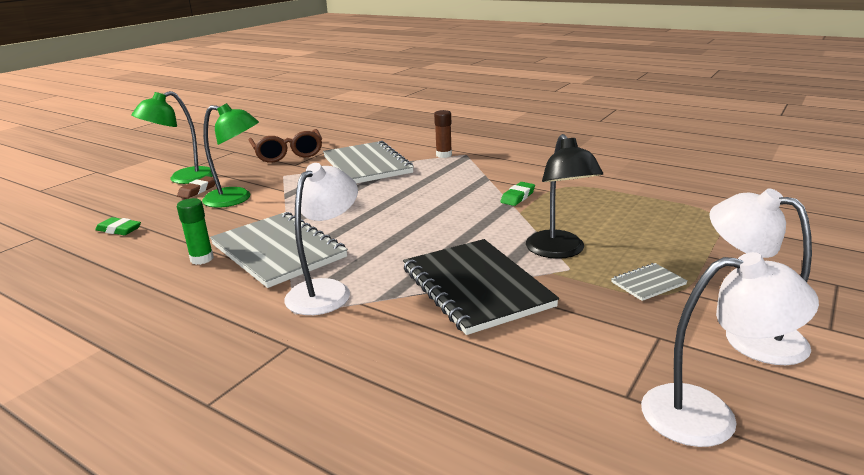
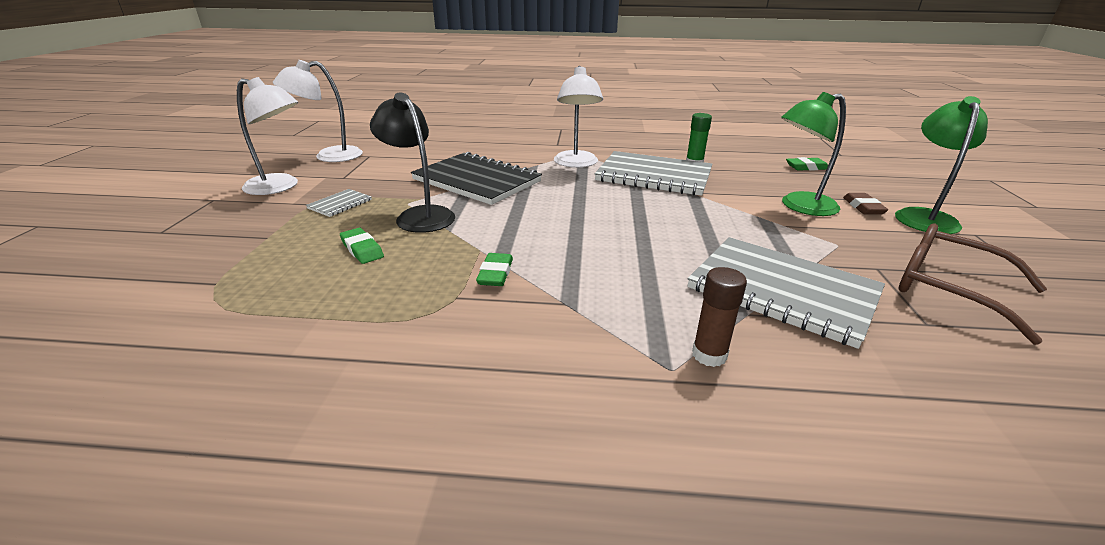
camera: 150 degrees right, 5 degrees up
none -> green eraser [340,228,384,264]

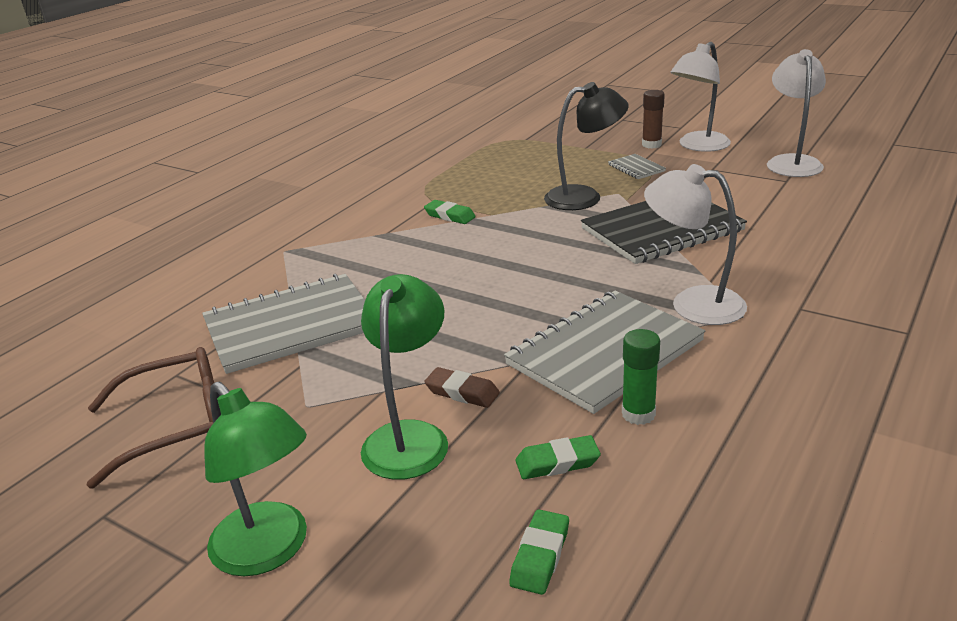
camera: 120 degrees right, 0 degrees up
green eraser [340,228,384,264] -> green eraser moved to [515,435,601,479]
brown glue stick [692,267,747,367] -> brown glue stick moved to [642,90,665,149]
brown eraser [843,193,888,215] -> brown eraser moved to [424,367,500,408]

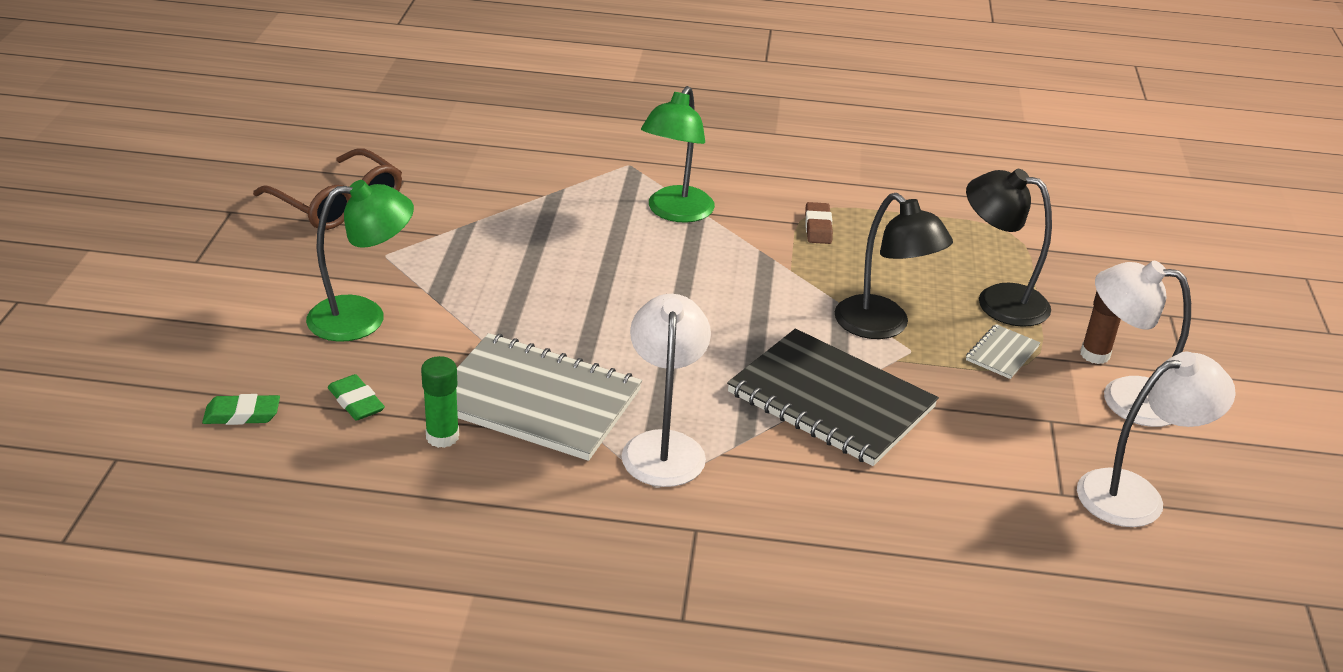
camera: 60 degrees right, 5 degrees up
grey notebook [202,274,365,374] -> none
green lamp [204,382,307,577] -> green lamp moved to [641,86,715,223]
green eraser [424,200,476,224] -> none
brown eraser [424,367,500,408] -> brown eraser moved to [805,202,833,244]
none -> black lamp [966,169,1052,327]

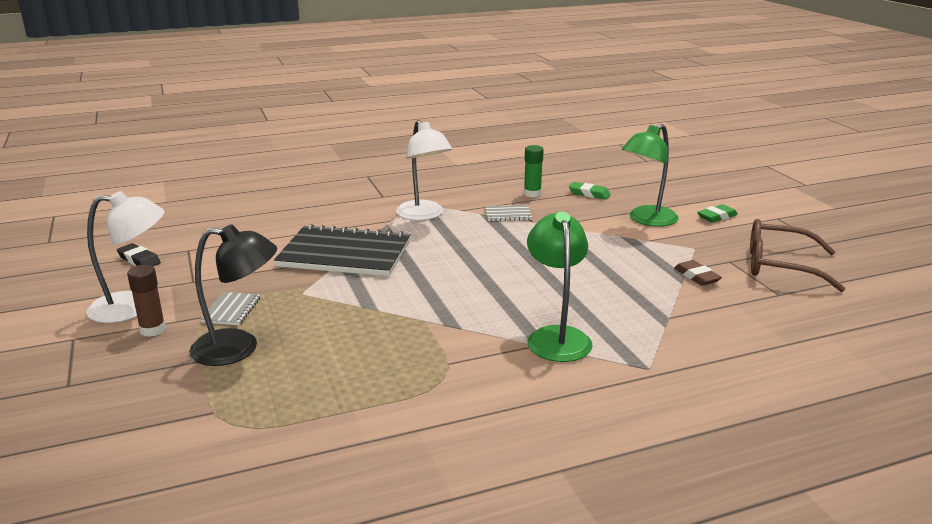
camera: 155 degrees right, 10 degrees down
green eraser [202,394,280,425] -> green eraser moved to [697,204,738,223]
grey notebook [456,333,642,461] -> grey notebook [485,205,532,221], size x0.43
brown eraser [805,202,833,244] -> brown eraser moved to [674,260,722,286]
black lamp [835,193,953,339] -> none
white lamp [1077,352,1236,527] -> black eraser [117,243,161,266]

